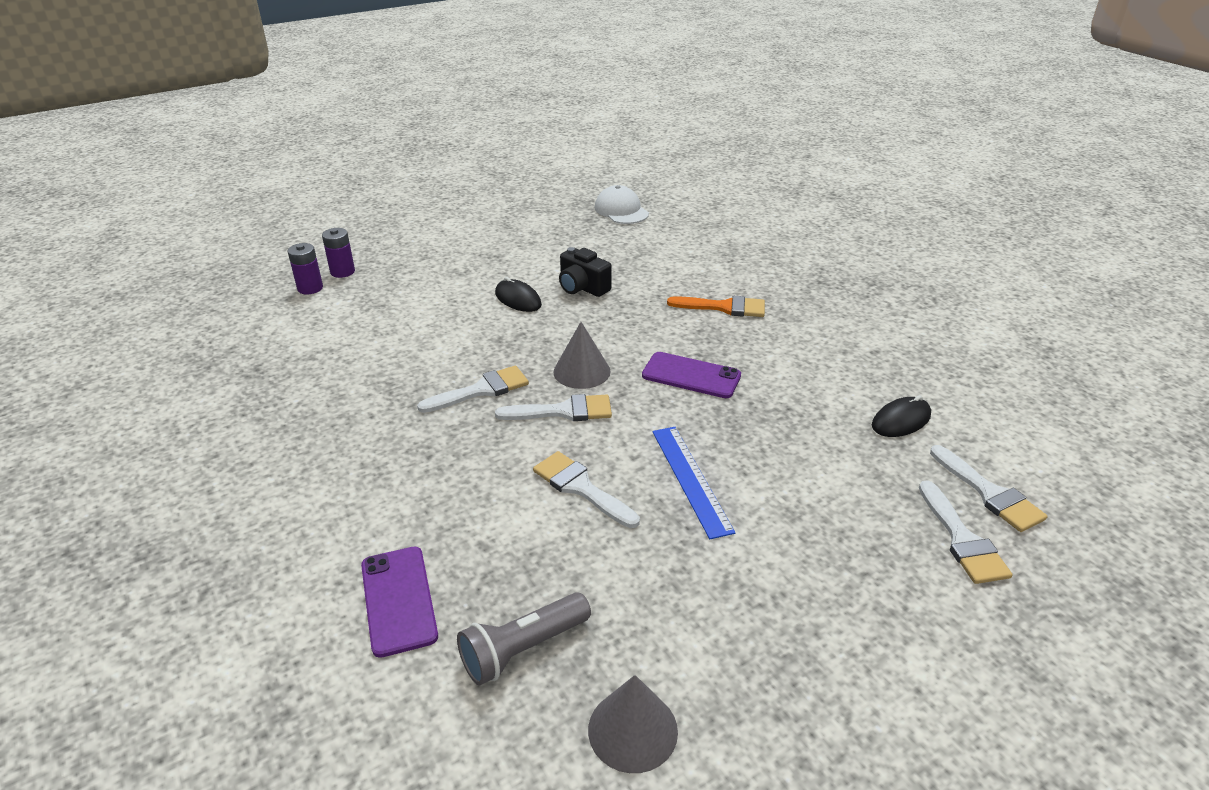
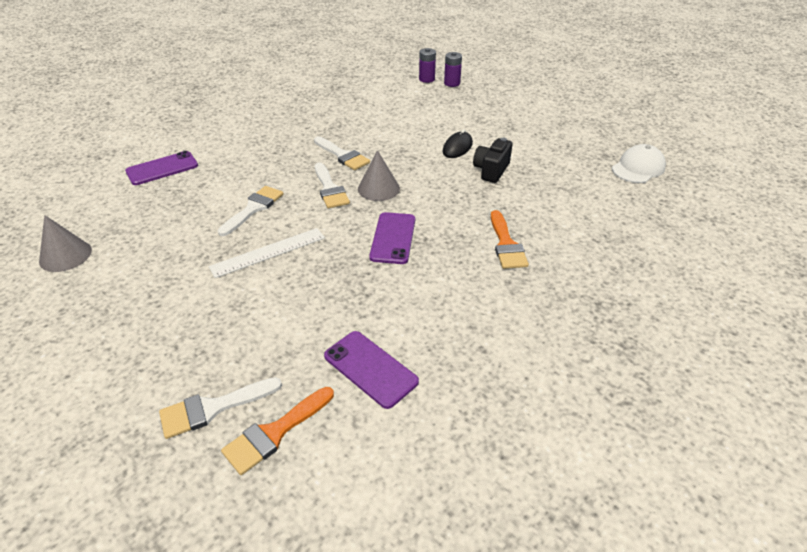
camera: 75 degrees right, 5 degrees up
grey flashlight [457,592,591,686] -> none
blue ruler [652,427,735,539] -> white ruler [209,228,325,278]
black mouse [872,395,931,437] -> purple phone [324,331,419,409]
white brush [930,445,1047,532] -> orange brush [221,387,334,475]

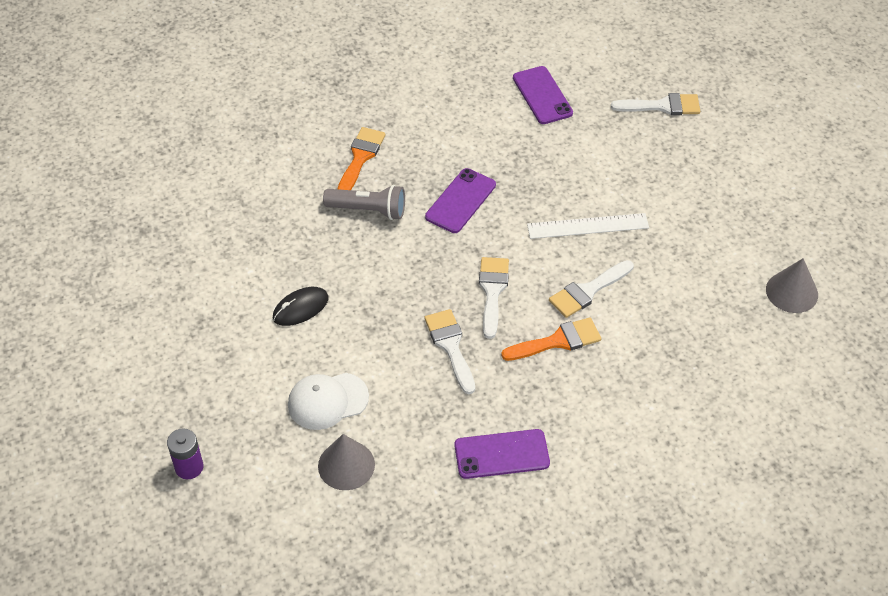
camera: 155 degrees left, 10 degrees up
purple phone [125,151,198,185] -> purple phone moved to [454,429,550,479]
orange brush [221,387,334,475] -> orange brush moved to [501,317,601,361]
grey cone [358,150,400,201] -> grey cone moved to [318,434,375,490]
purple battery [419,48,436,83] -> none
black camera [473,138,513,183] -> none
white cap [612,144,666,183] -> white cap moved to [288,373,369,430]
none -> grey flashlight [323,185,405,220]

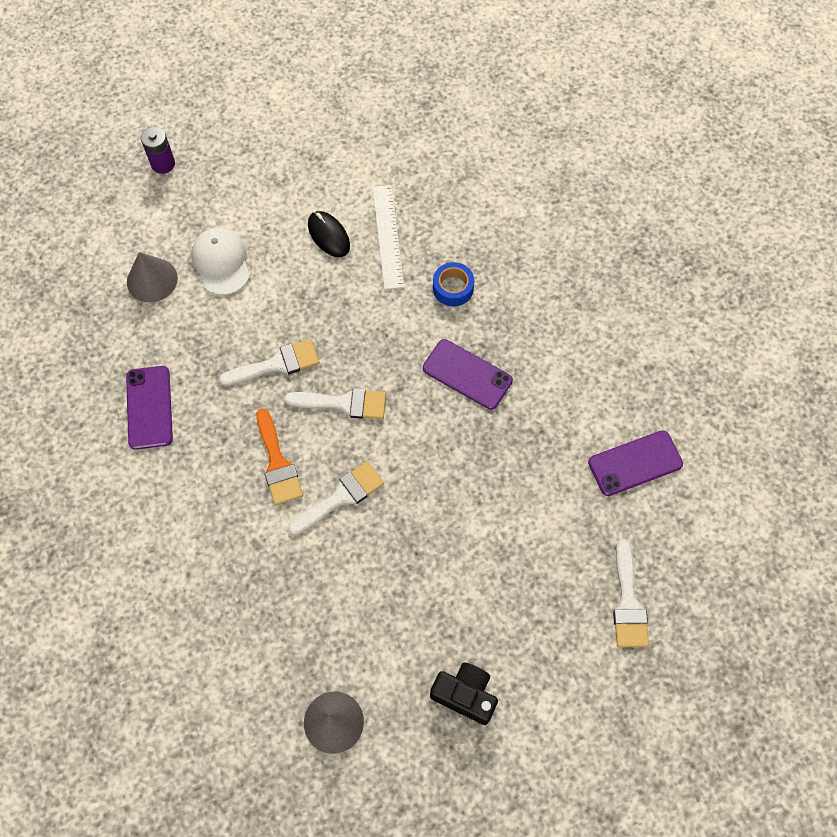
camera: 90 degrees right, 15 degrees up
grey flashlight [323,185,405,220] -> blue tape [433,262,474,306]
orange brush [338,127,386,190] -> none
white ruler [527,213,649,239] -> white ruler moved to [372,185,404,290]
white brush [549,260,634,318] -> white brush turned 90 degrees clockwise [288,461,384,535]
none -> black camera [430,663,498,725]

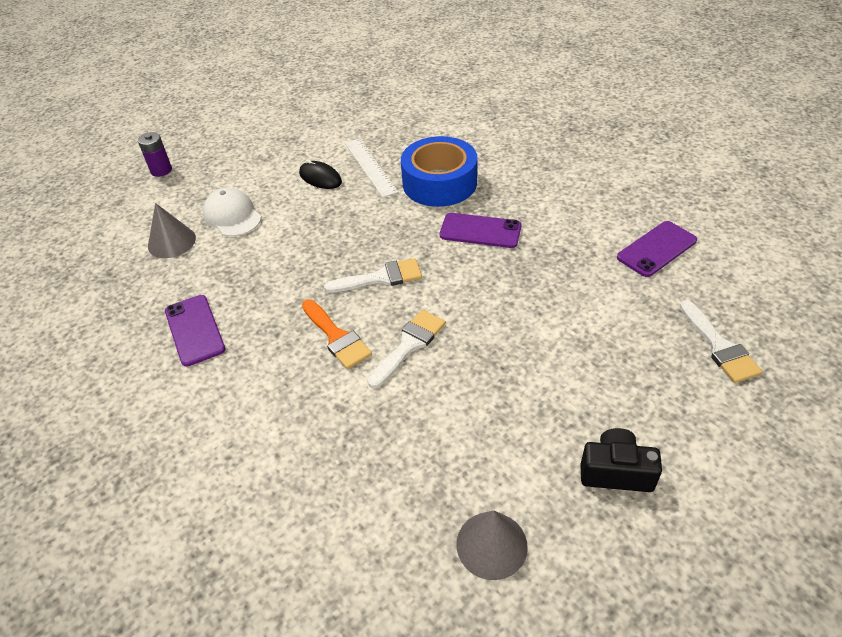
camera: 15 degrees left, 20 degrees down
white brush [219,339,319,386] -> none
blue tape [433,262,474,306] -> blue tape [401,136,477,207], size x2.08

